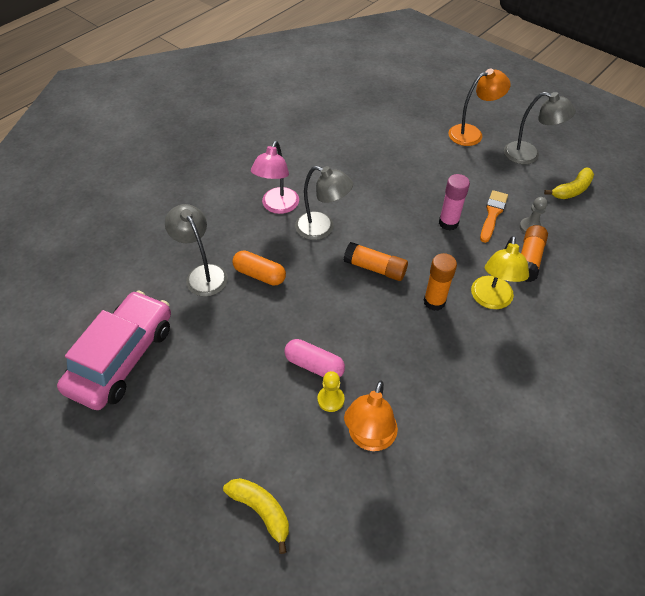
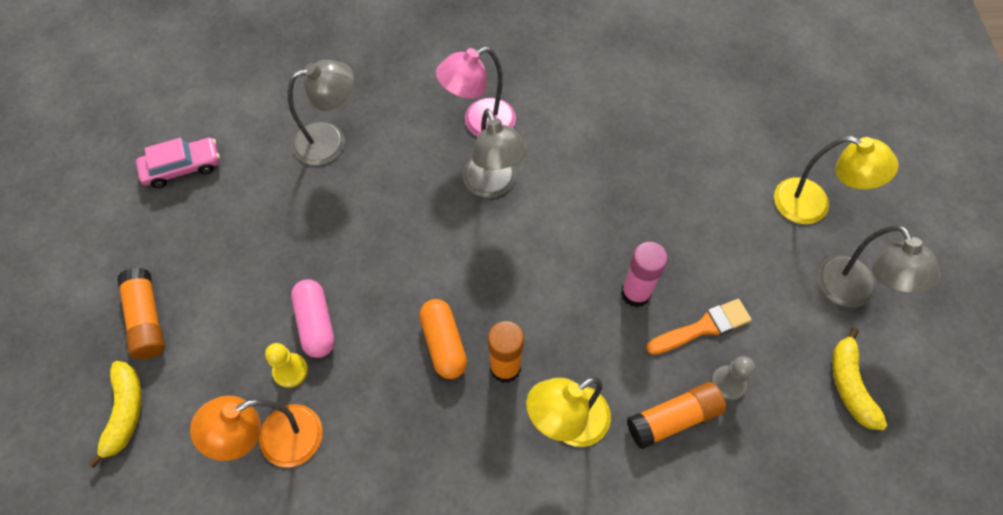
camera: 45 degrees right, 10 degrees up
pink car [57,290,171,410] -> pink car [136,138,220,188], size x0.53
grey lamp [165,204,228,297] -> grey lamp turned 60 degrees clockwise [288,60,354,165]
orange capsule [232,251,286,286] -> orange capsule moved to [420,299,467,379]
orange glue stick [344,242,408,281] -> orange glue stick moved to [117,268,165,359]
orange lamp [449,69,511,146] -> yellow lamp [774,136,898,224]
yellow banana [544,168,594,199] -> yellow banana turned 75 degrees clockwise [832,328,887,430]

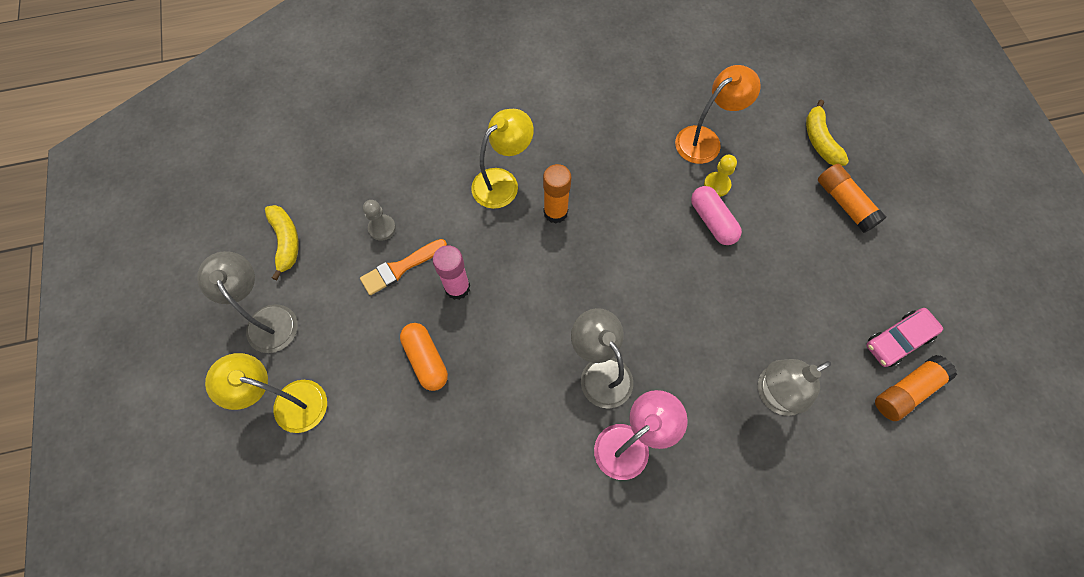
camera: 170 degrees right, 5 degrees up
orange capsule [420,299,467,379] -> orange capsule moved to [400,323,448,391]
orange glue stick [627,382,726,449] -> orange glue stick moved to [875,355,957,421]

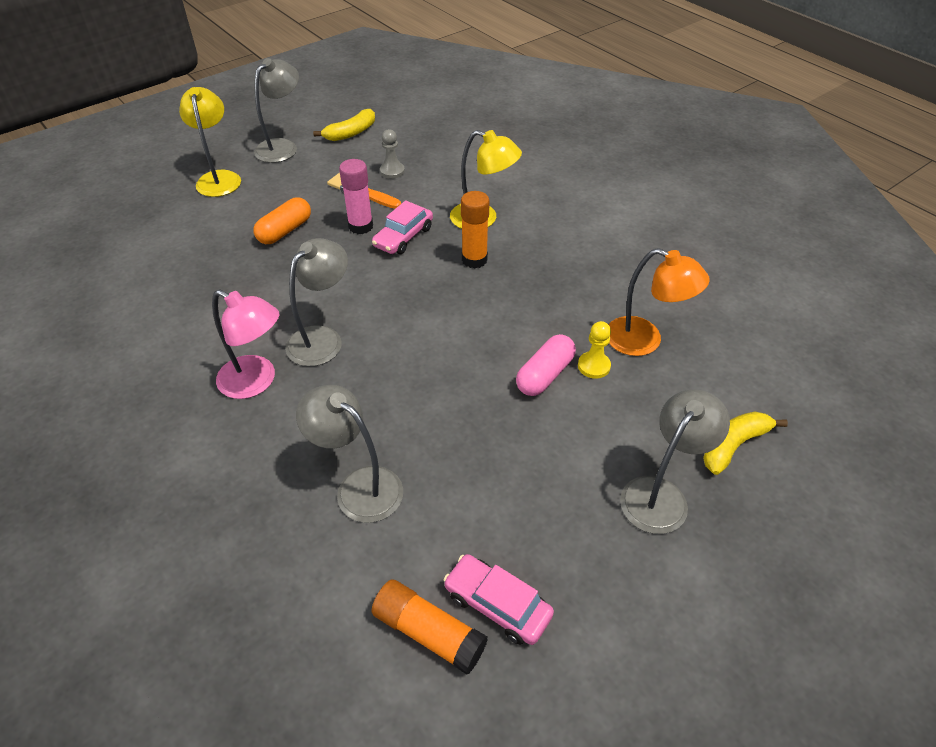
camera: 65 degrees right, 20 degrees down
orange glue stick [818,164,886,233] -> grey lamp [620,389,730,534]
none -> pink car [372,200,433,254]

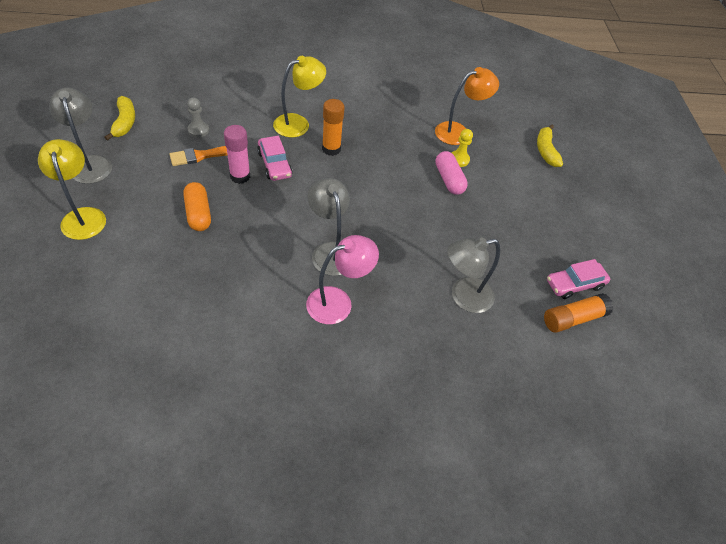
camera: 60 degrees left, 5 degrees up
yellow lamp [179,87,241,197] -> yellow lamp turned 45 degrees clockwise [38,139,106,240]
grey lamp [620,389,730,534] -> none

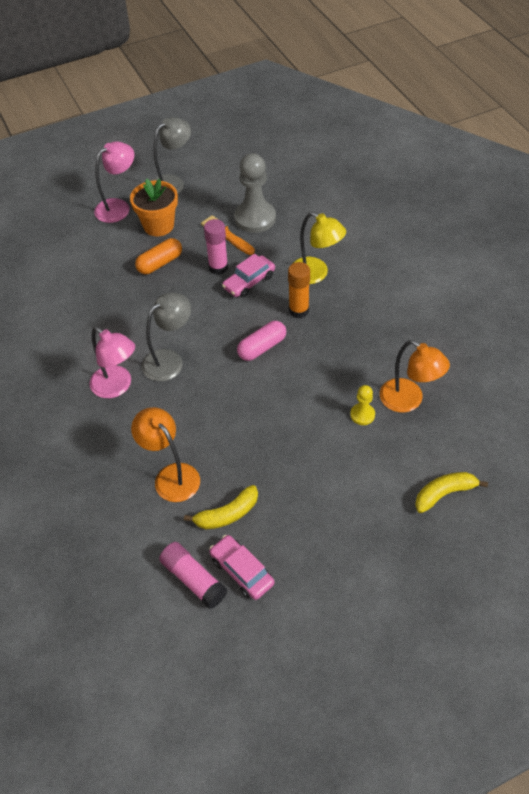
camera: 75 degrees right, 0 degrees up
yellow lamp [38,139,106,240] -> pink lamp [94,141,134,223]
yellow banana [104,96,135,141] -> yellow banana moved to [184,485,258,529]
grey pawn [187,97,209,137] -> grey pawn [234,153,276,233], size x2.04
pink capsule [435,151,468,195] -> pink capsule moved to [237,321,286,361]
grey lamp [447,237,500,313] -> orange lamp [131,407,200,502]
orange glue stick [544,293,613,333] -> pink glue stick [159,542,228,609]
none -> orange flower pot [130,178,178,236]

